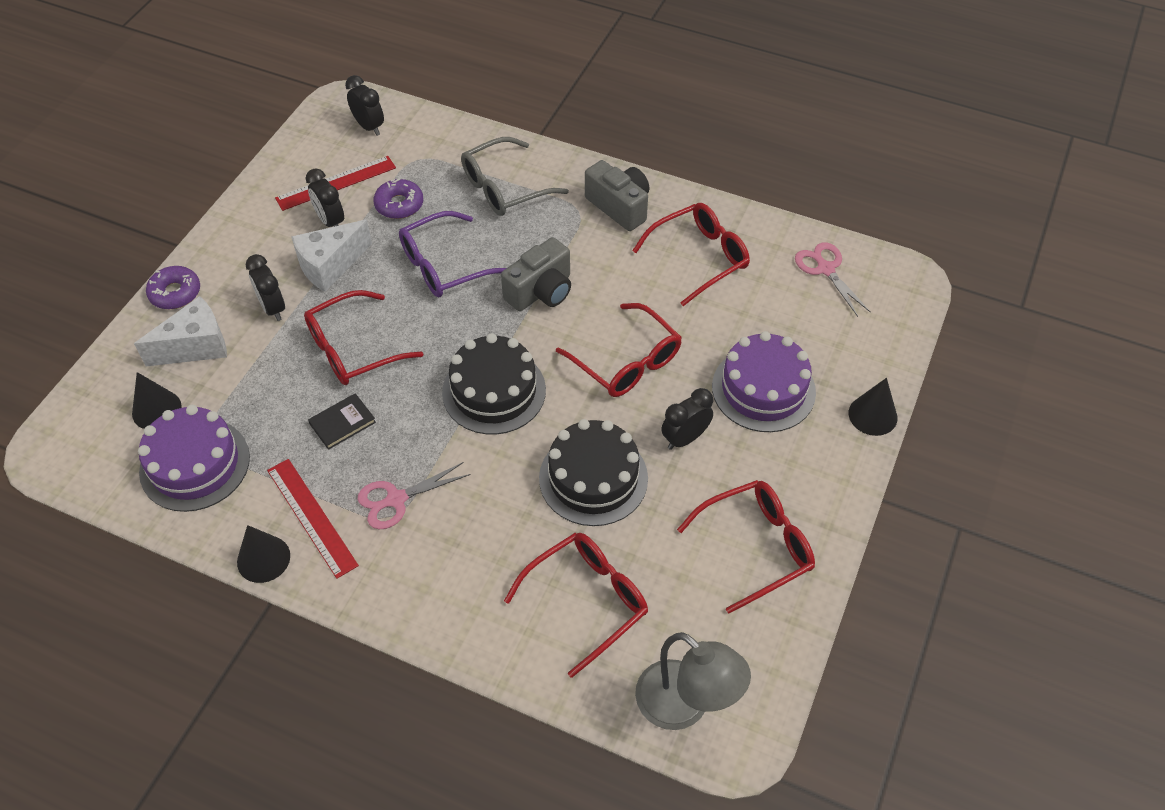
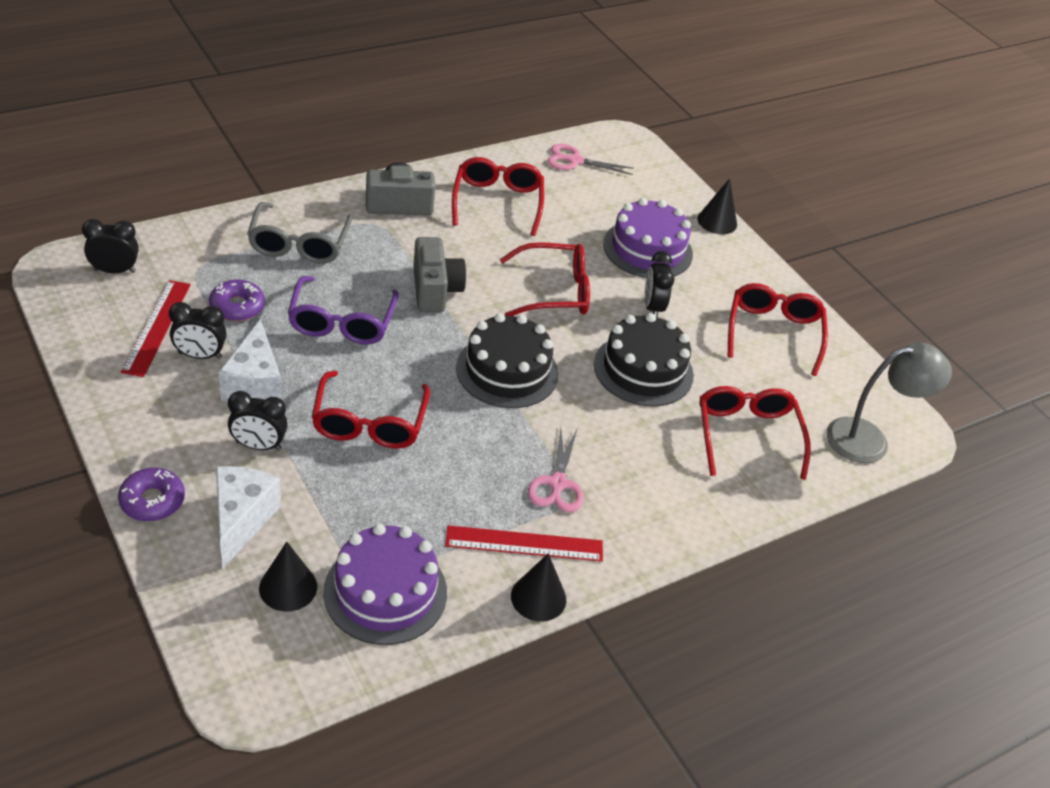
camera: 60 degrees left, 10 degrees down
black book [308,393,376,450] -> none

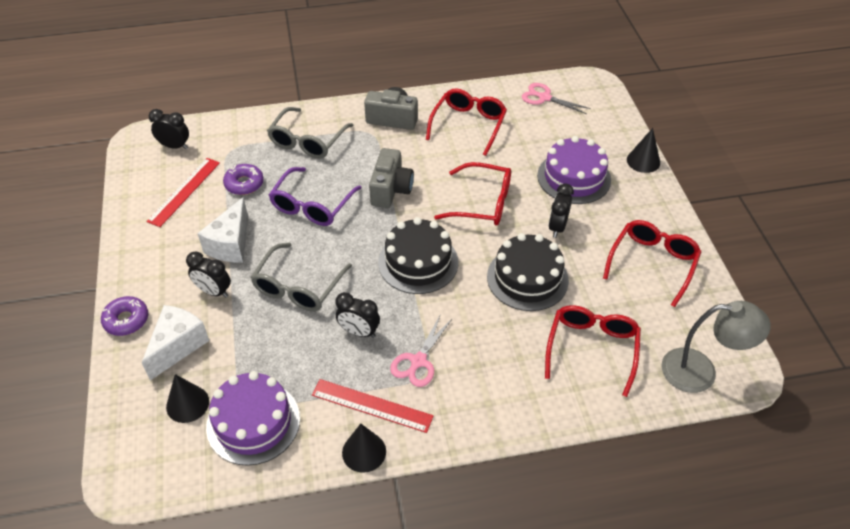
camera: 25 degrees right, 5 degrees up
black clock [169,302,226,359] -> black clock moved to [335,292,380,338]
red glasses [312,371,430,448] -> grey glasses [251,243,352,311]

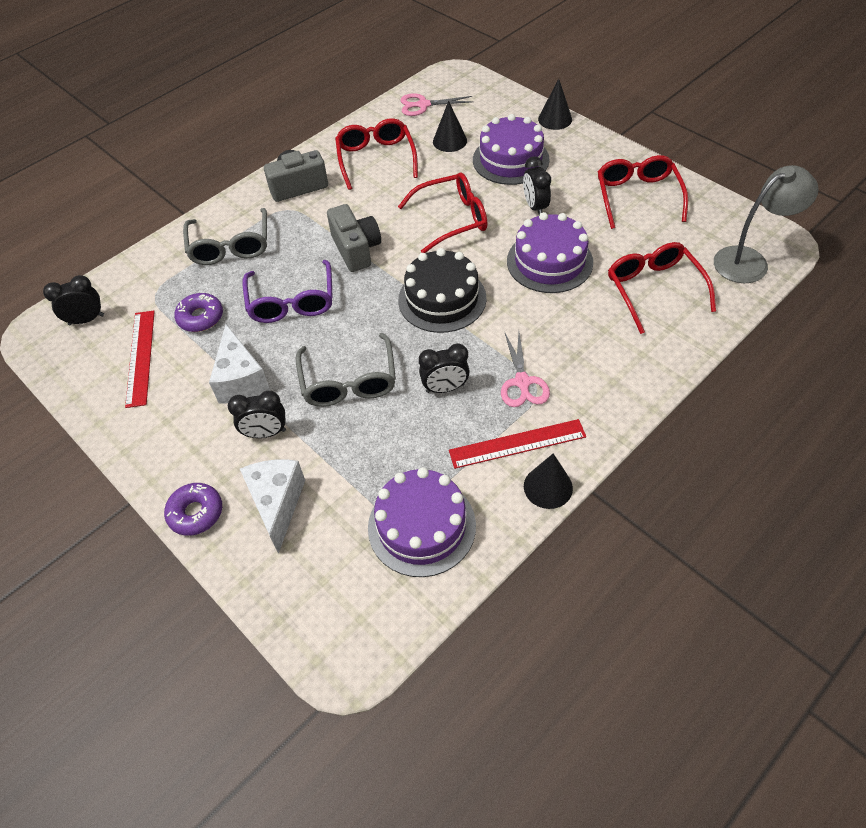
camera: 30 degrees left, 5 degrees up
black cone [166,374,209,423] -> black cone moved to [433,101,467,152]
black cake [487,233,569,311] -> purple cake [507,212,593,293]

